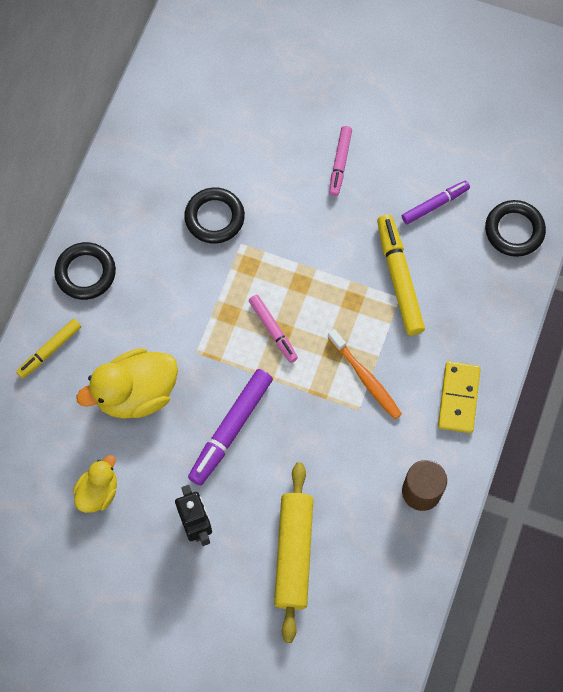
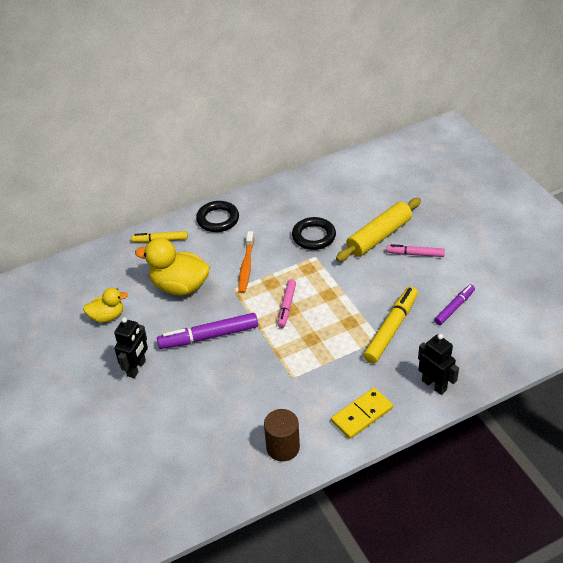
camera: 45 degrees right, 25 degrees down
yellow rolling pin [274,462,313,643] -> yellow rolling pin moved to [336,198,421,262]
orange toothbrush [327,329,402,419] -> orange toothbrush moved to [238,231,254,293]
pink marker [329,126,352,196] -> pink marker turned 45 degrees clockwise [386,244,445,257]
purple marker [402,181,470,224] -> purple marker turned 60 degrees counterclockwise [434,284,475,325]
black ring [485,200,546,257] -> none
none -> black robot [418,334,459,395]

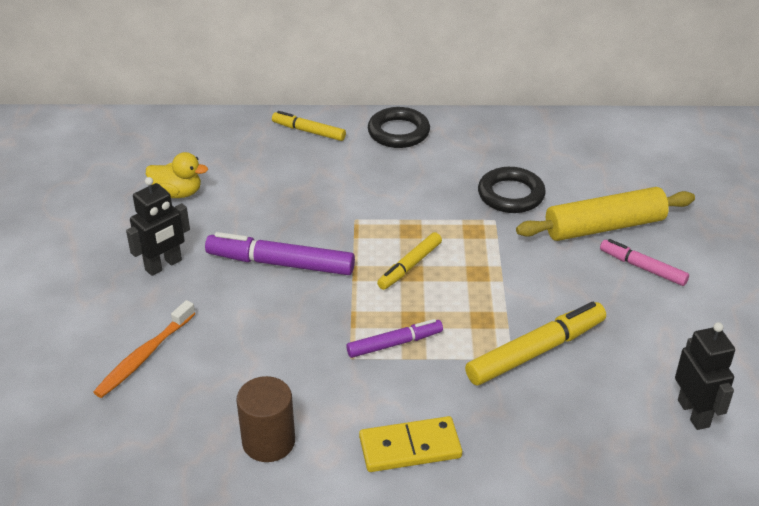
camera: 25 degrees right, 5 degrees down
yellow duck [135,238,210,295] -> none
orange toothbrush [238,231,254,293] -> orange toothbrush moved to [93,300,196,398]
pink marker [277,279,296,328] -> yellow marker [377,232,442,290]
black robot [418,334,459,395] -> black robot moved to [675,322,735,430]
purple marker [434,284,475,325] -> purple marker moved to [346,319,443,358]

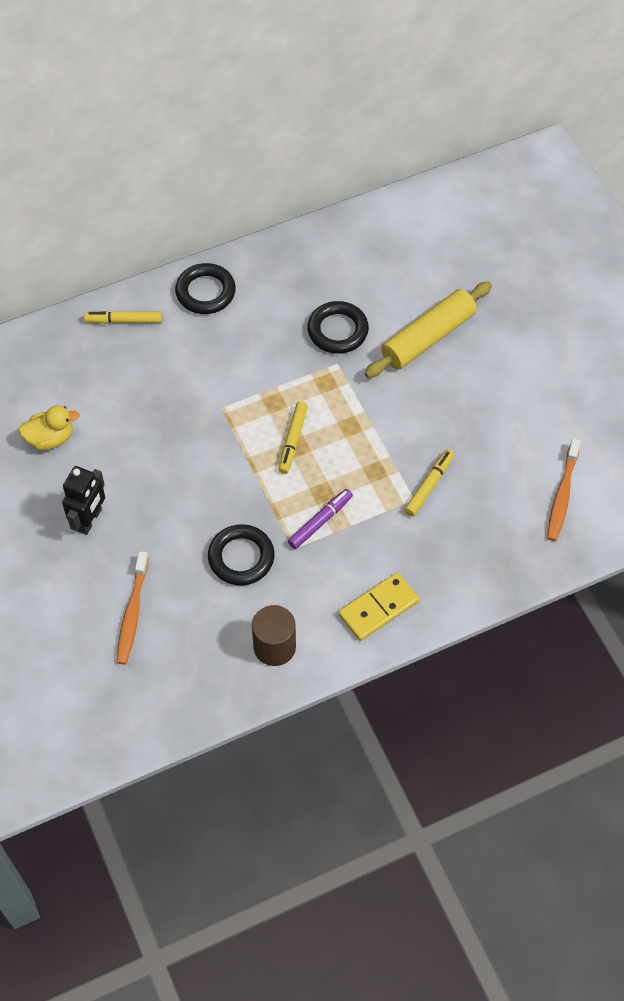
camera: 25 degrees left, 20 degrees up
purple marker [205,232,355,275] -> none
yellow marker [465,302,606,386] -> yellow marker [404,449,454,516], size x0.61
pink marker [600,239,689,286] -> none
black robot [675,322,735,430] -> orange toothbrush [547,439,581,541]
none -> black ring [208,524,275,585]

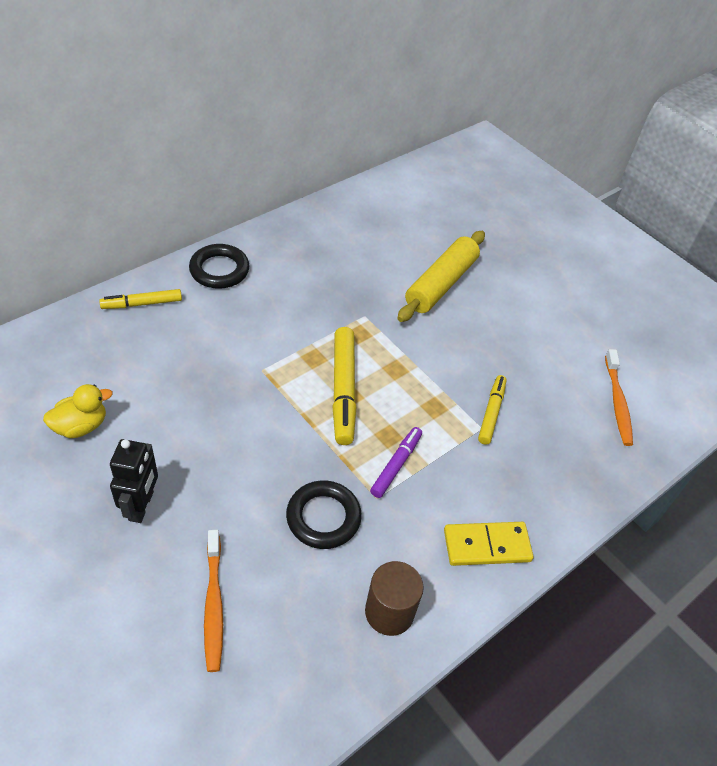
camera: 20 degrees left, 10 degrees down
yellow marker [279,401,308,474] -> yellow marker [332,327,356,445], size x1.64
black ring [307,301,369,354] -> none
yellow domino [338,573,419,641] -> yellow domino turned 45 degrees clockwise [444,522,534,566]

